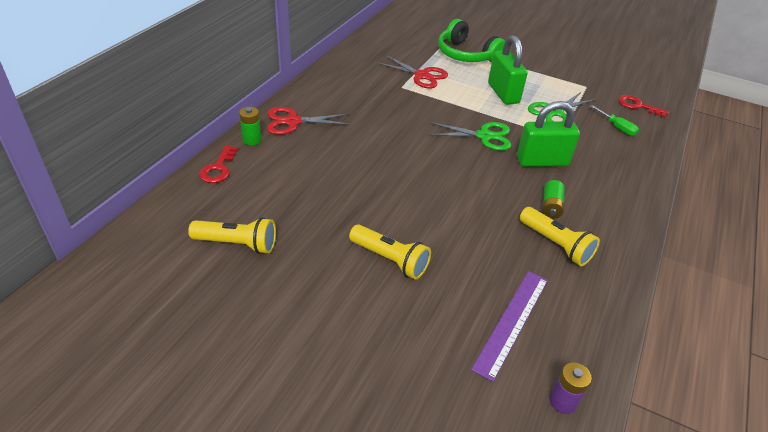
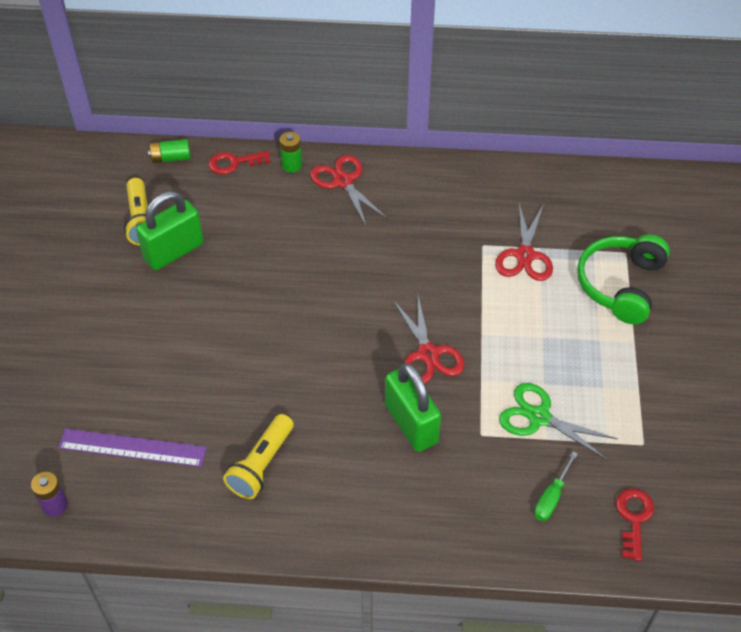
camera: 70 degrees right, 10 degrees up
yellow flashlight [349,225,431,279] -> none
green scissors [428,122,511,151] -> red scissors [393,296,465,384]
green padlock [488,35,528,105] -> green padlock moved to [136,191,204,270]
green battery [542,180,565,219] -> green battery moved to [148,139,191,163]

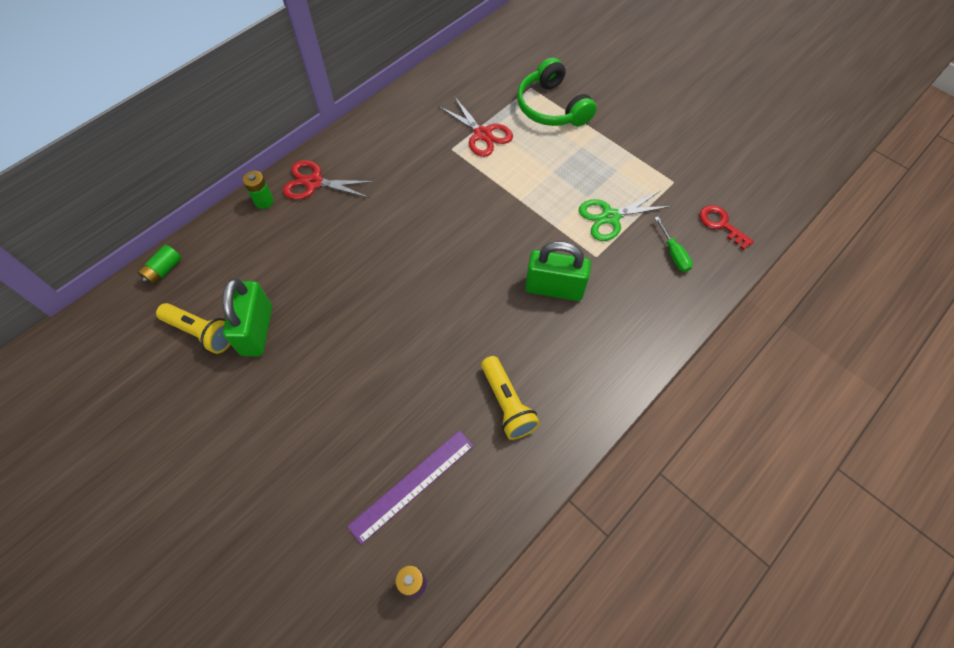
camera: 50 degrees left, 10 degrees up
red key [209,151,270,175] -> none
red scissors [393,296,465,384] -> none

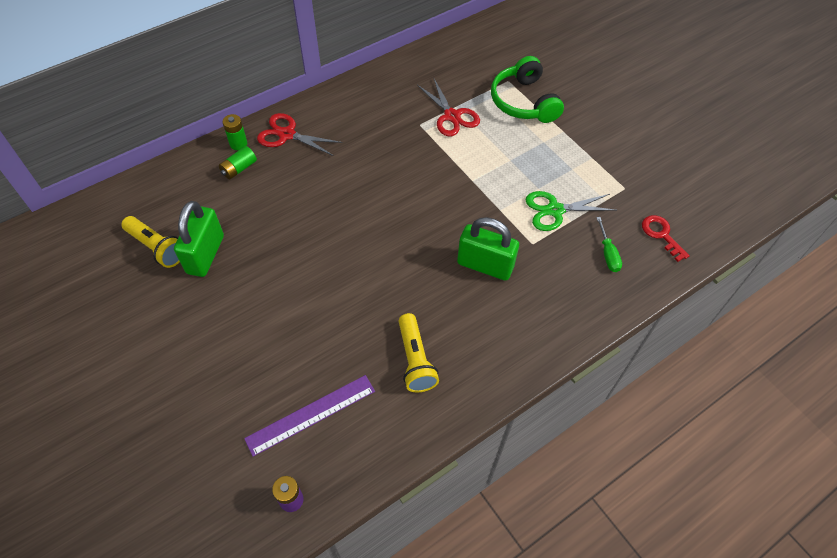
camera: 10 degrees right, 5 degrees down
green battery [137,245,181,286] -> green battery moved to [219,146,257,179]

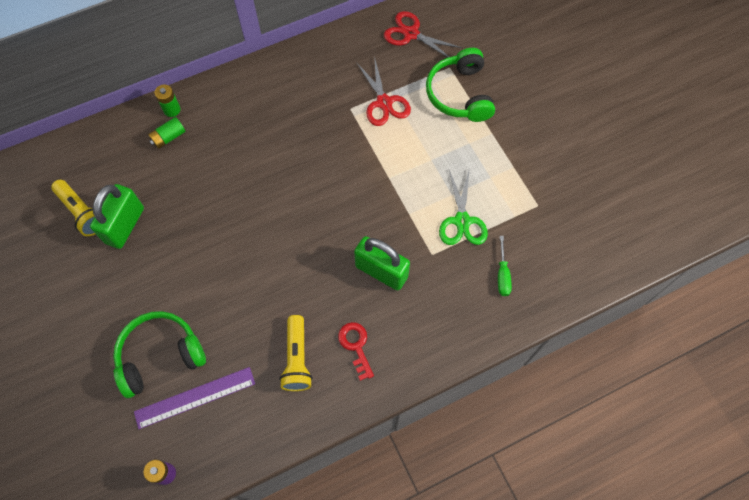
camera: 10 degrees right, 10 degrees up
red scissors [257,113,343,156] -> red scissors moved to [384,11,462,57]
green scissors [525,191,615,231] -> green scissors turned 90 degrees counterclockwise [439,170,488,245]
red key [642,215,690,262] -> red key moved to [338,322,374,381]
none -> green headphones [113,311,206,398]

